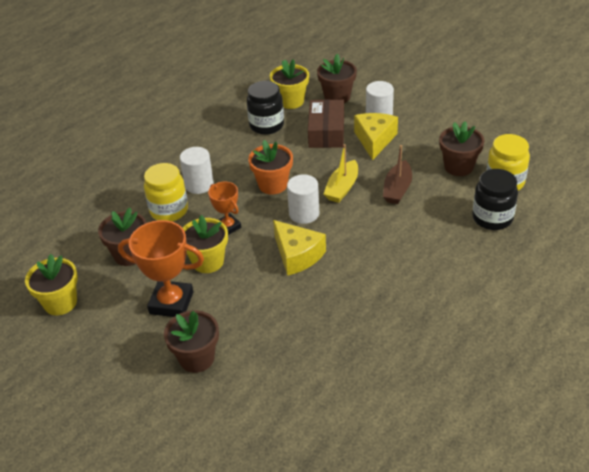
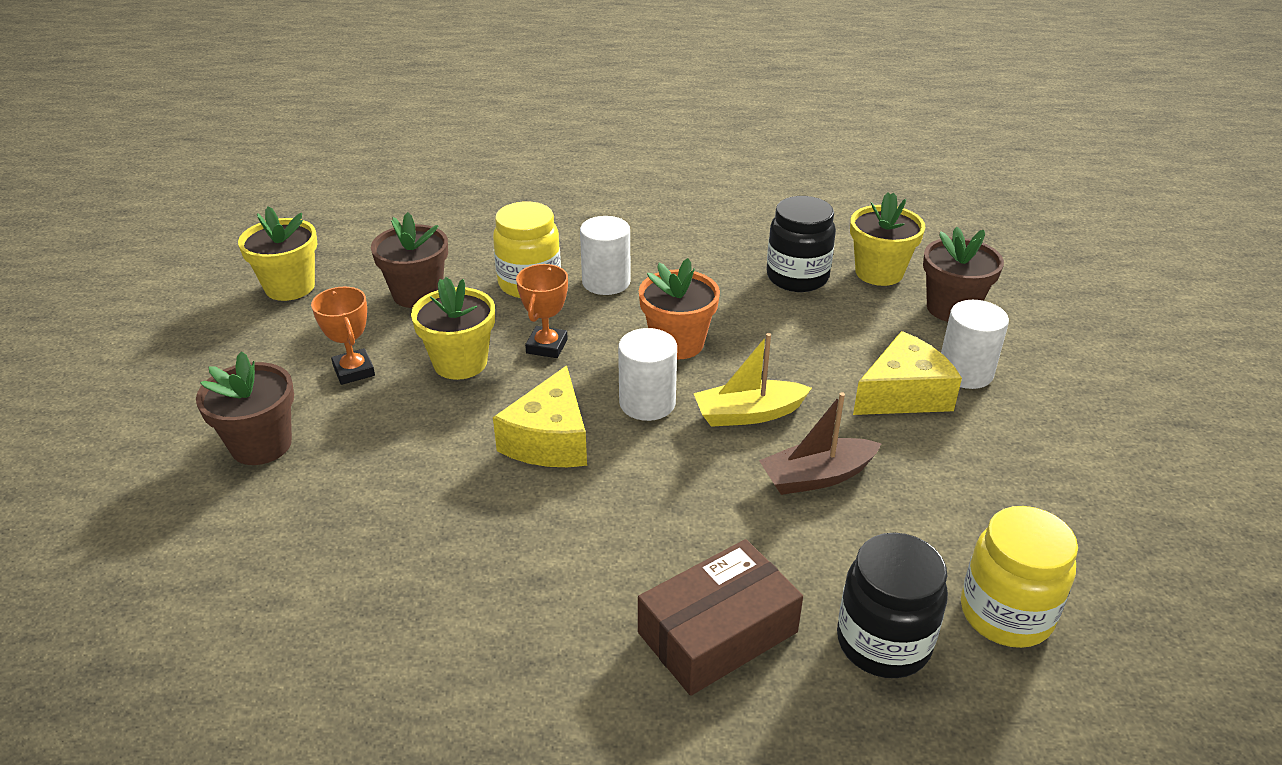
camera: 50 degrees right, 5 degrees down
orange trophy [118,220,204,317] -> orange trophy [311,286,375,385], size x0.59
brown box [308,99,344,148] -> brown box moved to [638,539,803,696]
brown flower pot [439,121,485,176] -> none

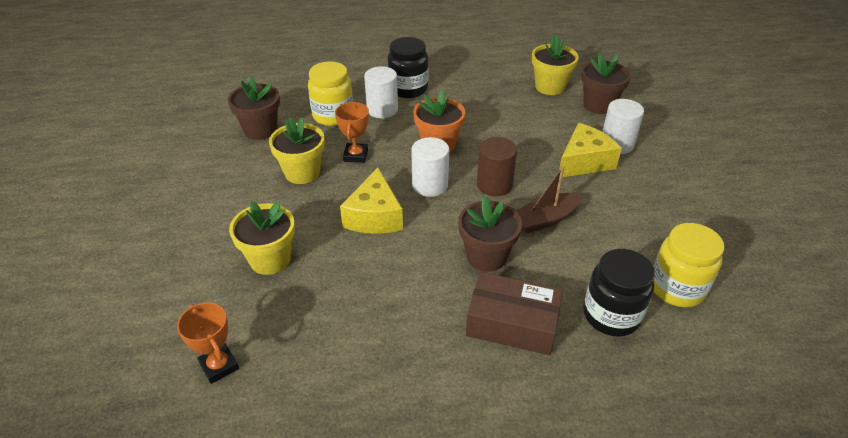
camera: 10 degrees left, 5 degrees up
brown flower pot [196,351,294,465] -> brown flower pot moved to [458,196,522,272]
yellow flower pot [238,206,318,301] -> yellow flower pot moved to [229,201,295,275]
orange trophy [311,286,375,385] -> orange trophy moved to [177,302,239,384]
brown box [638,539,803,696] -> brown box turned 60 degrees clockwise [466,272,563,355]
yellow boat [693,333,812,427] -> brown cylinder [477,137,517,196]
black jar [766,196,836,292] -> black jar moved to [388,37,428,98]

